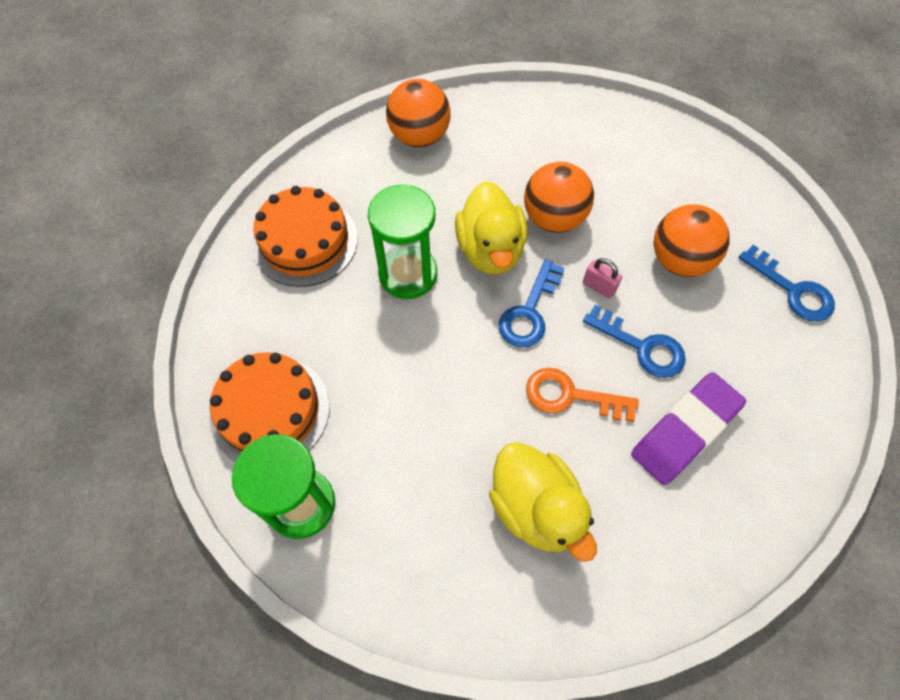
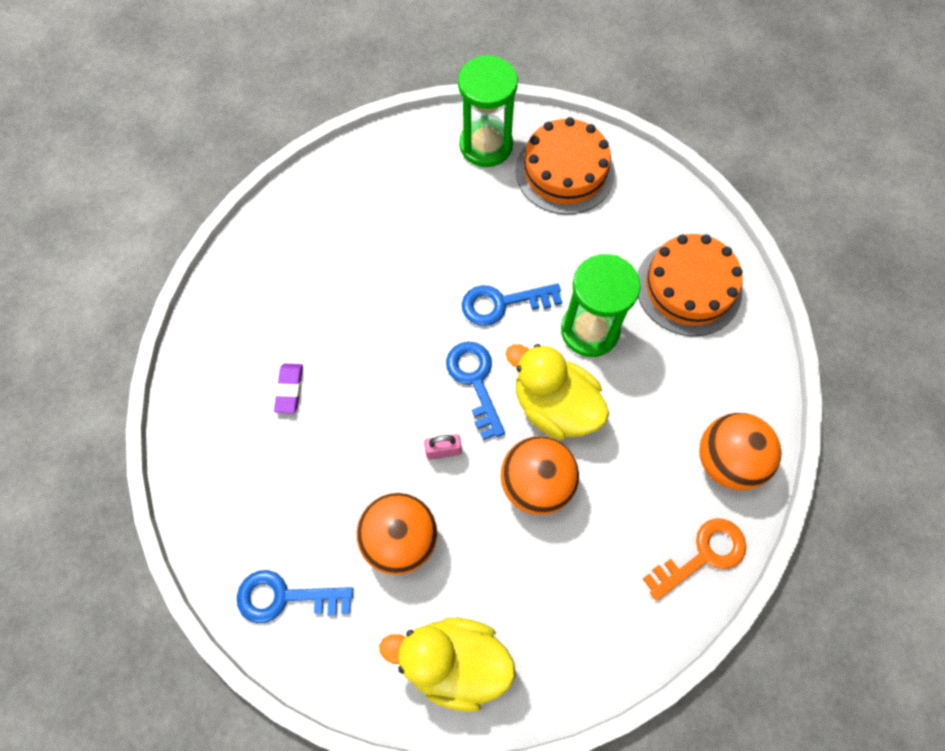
camera: 135 degrees right, 5 degrees up
yellow duck [489,442,597,562] -> yellow duck moved to [379,618,515,712]
orange key [526,368,639,422] -> orange key moved to [643,518,747,601]
blue key [583,305,686,378] -> blue key moved to [462,283,562,326]
purple eraser [631,372,746,485] -> purple eraser [274,364,303,413], size x0.50

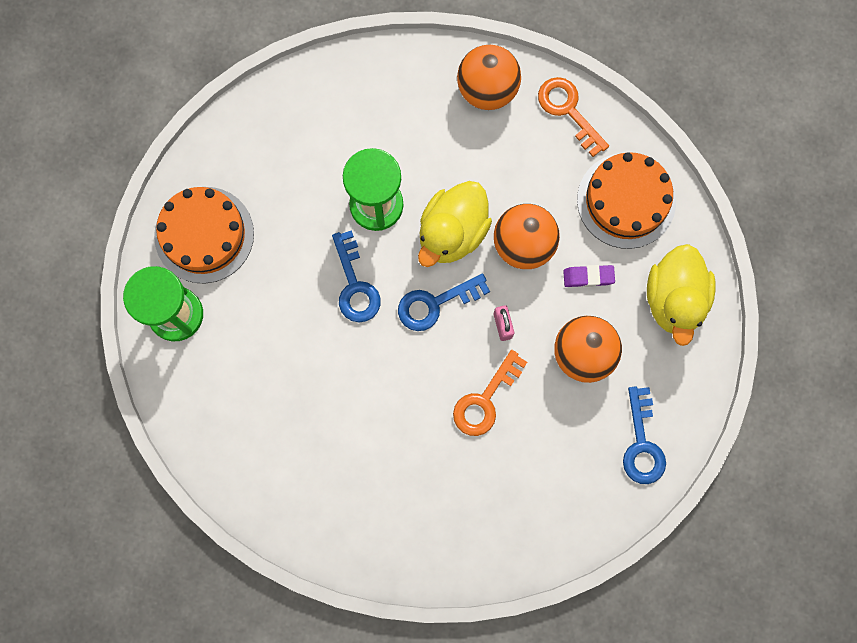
camera: 95 degrees left, 10 degrees up
purple eraser [274,364,303,413] -> purple eraser moved to [563,265,615,287]
orange cake [638,234,743,336] -> orange cake moved to [577,152,676,249]
none -> orange key [453,350,527,436]

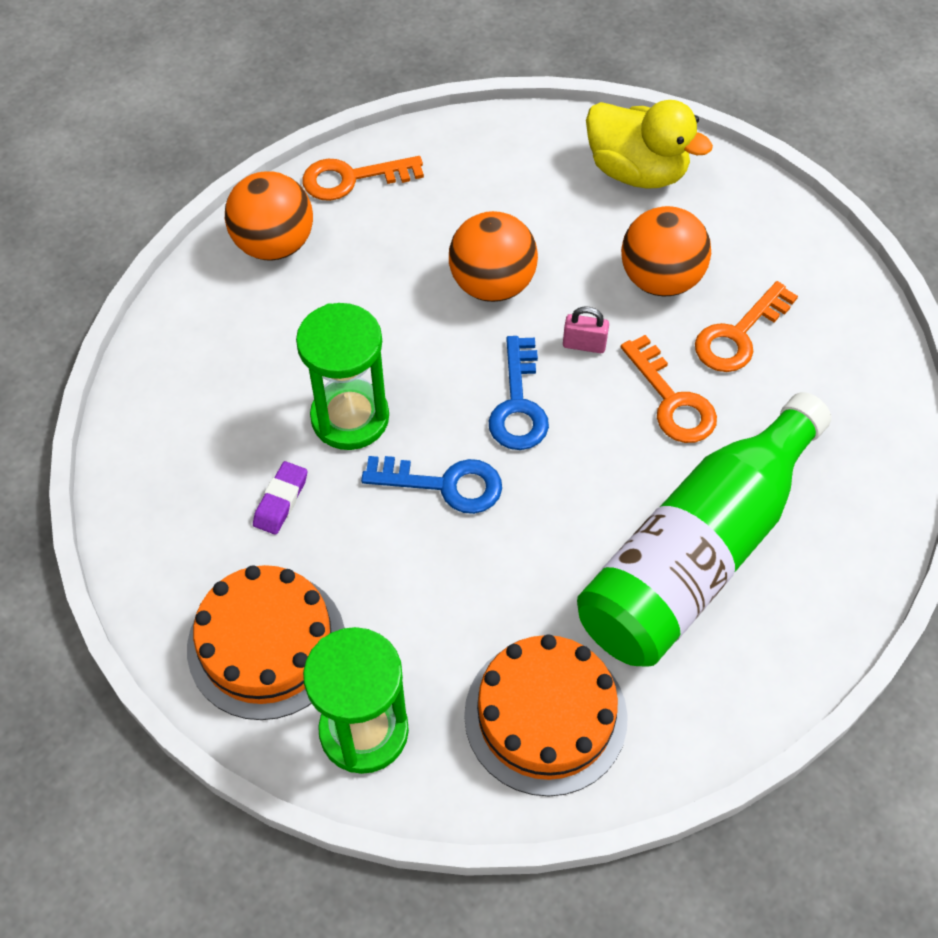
camera: 65 degrees left, 20 degrees down
yellow duck [418,181,492,267] -> none
purple eraser [563,265,615,287] -> purple eraser moved to [253,461,307,535]
orange cake [577,152,676,249] -> orange cake moved to [464,634,628,796]
blue key [623,386,666,484] -> none
none -> green bottle [577,392,831,667]
none -> orange key [695,281,798,372]

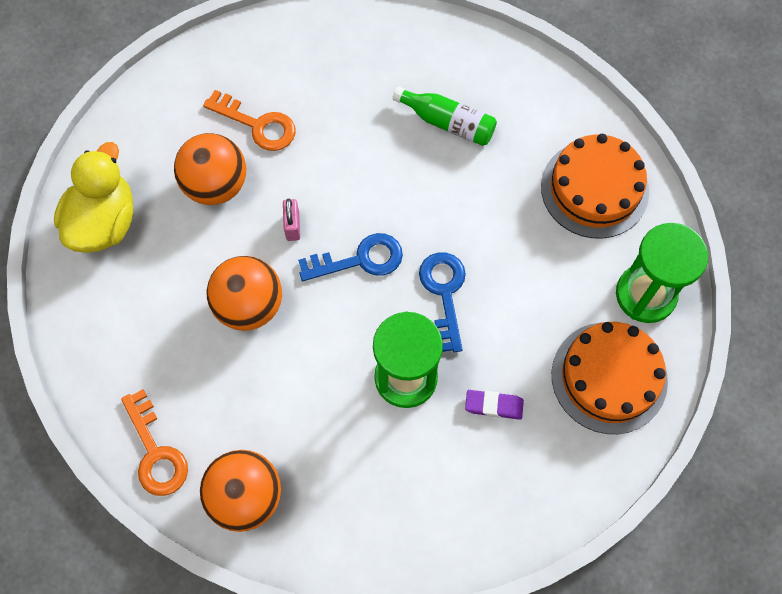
camera: 105 degrees left, 10 degrees up
green bottle [577,392,831,667] -> green bottle [393,86,497,146], size x0.45
orange key [621,335,717,443] -> none

